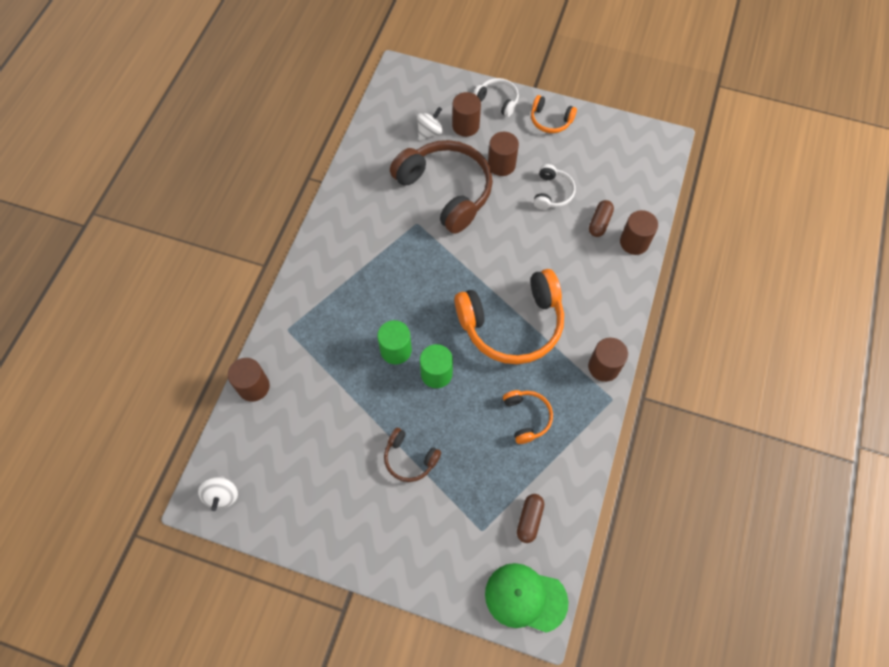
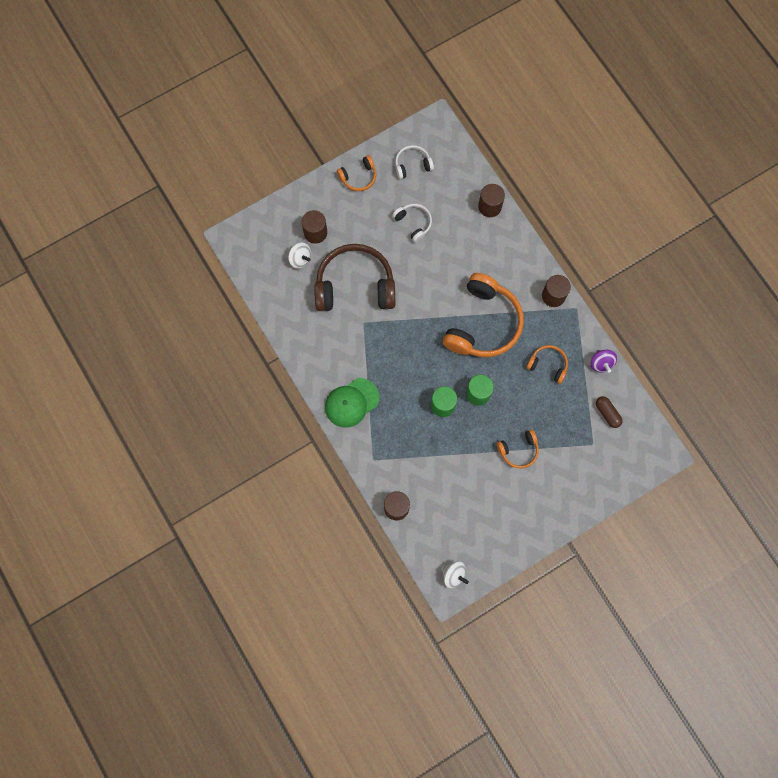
camera: 50 degrees left, 10 degrees up
brown headphones [384,428,441,482] -> orange headphones [497,430,539,468]
white spinning top [417,107,443,141] -> white spinning top turned 135 degrees clockwise [288,242,311,269]
white headphones [473,78,519,117] -> white headphones moved to [395,145,434,179]
green cap [485,563,568,633] -> green cap moved to [325,378,379,428]
brown cylinder [488,132,519,176] -> none
brown capsule [589,200,614,237] -> none
none -> purple spinning top [591,350,617,373]

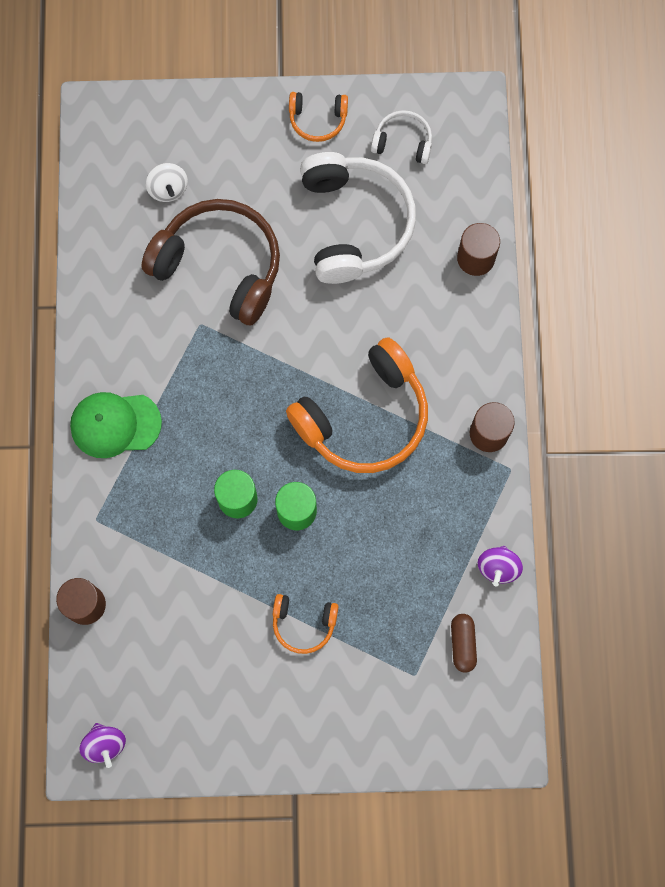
camera: 30 degrees right, 0 degrees up
brown cylinder [302,210,327,244] -> none
white headphones [392,204,432,243] -> white headphones [300,152,416,284], size x2.09
white spinning top [442,561,469,588] -> purple spinning top [80,723,126,768]
orange headphones [526,345,568,384] -> none

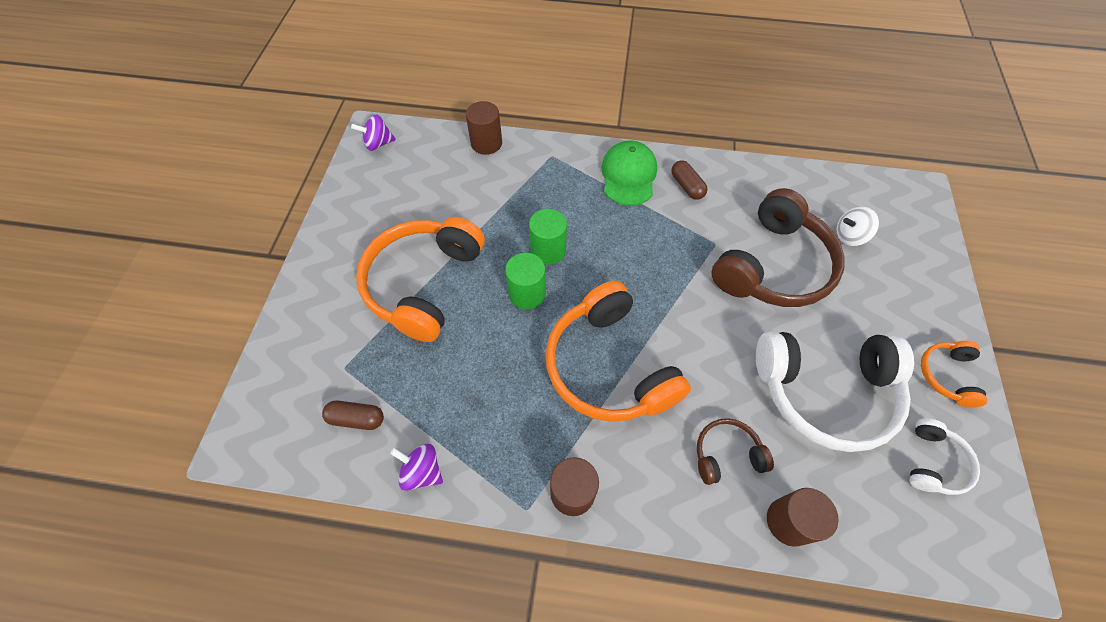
camera: 100 degrees right, 15 degrees down
orange headphones [273,594,339,654] -> orange headphones [356,217,485,342], size x2.09
none -> brown capsule [671,160,708,200]
none -> brown headphones [697,418,774,485]

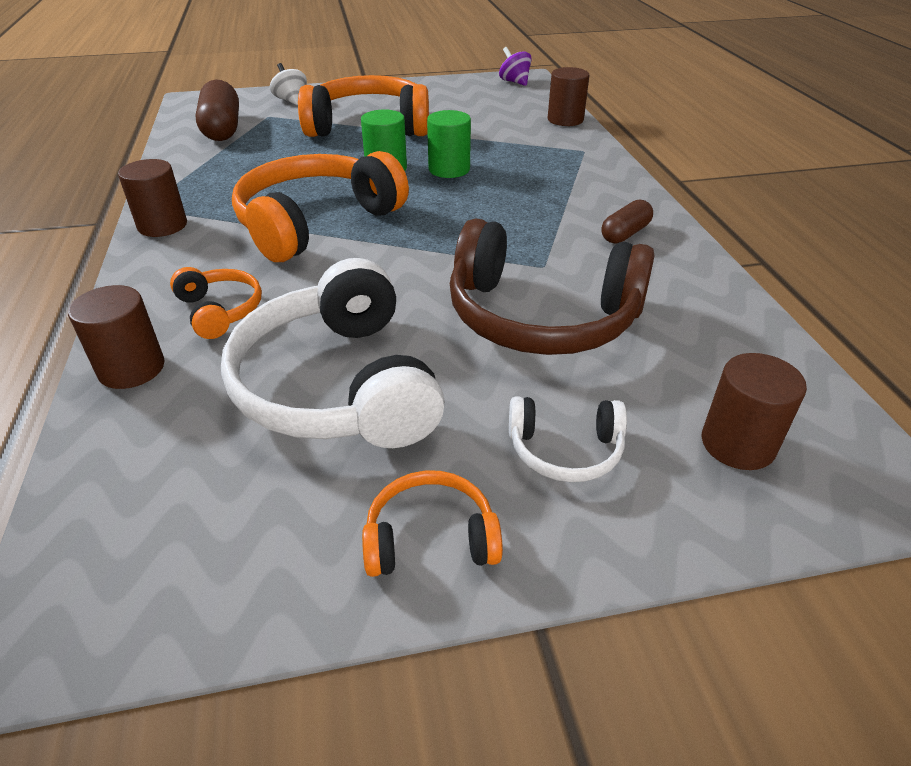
camera: 70 degrees right, 20 degrees down
brown capsule [322,401,384,430] -> brown capsule [195,79,239,141], size x1.78
purple spinning top [390,444,443,491] -> none
green cap [601,141,657,206] -> none
brown headphones [697,418,774,485] -> orange headphones [170,267,262,339]
white spinning top [837,207,879,246] -> white spinning top moved to [270,63,307,105]
white headphones [909,418,980,495] -> white headphones moved to [509,396,627,482]
none -> brown cylinder [702,353,807,470]

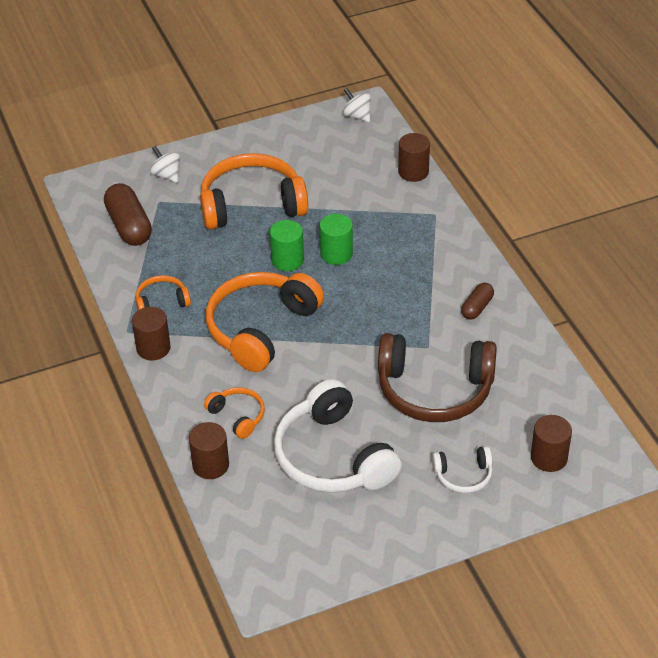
camera: 10 degrees left, 5 degrees up
orange headphones [362,471,503,577] -> orange headphones moved to [136,275,191,310]
purple spinning top [499,47,532,86] -> white spinning top [343,88,371,122]

